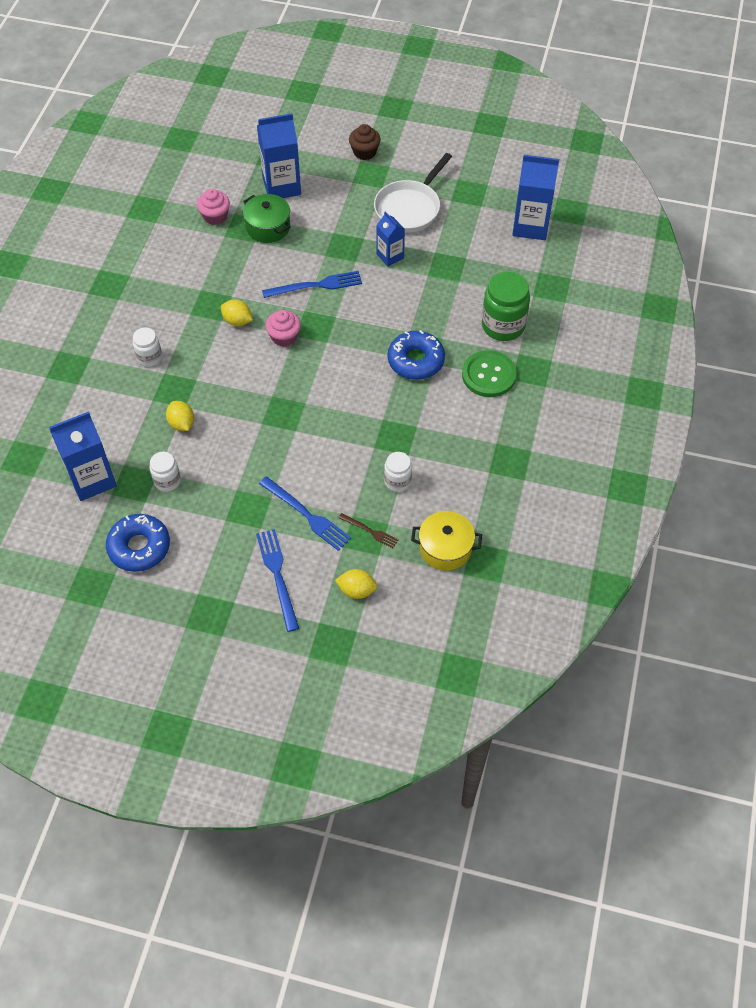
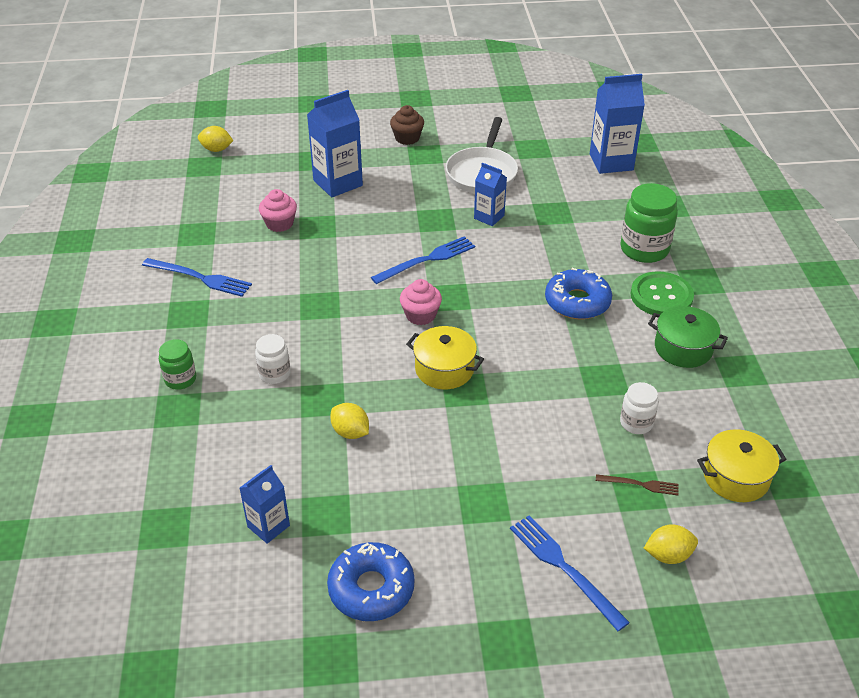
camera: 20 degrees left, 15 degrees down
blue carton [49,411,117,501] -> blue carton [240,465,290,544], size x0.59
white jar [149,452,181,492] -> none
yellow lemon [221,300,253,326] -> yellow lemon moved to [198,126,234,152]
green pot [243,194,290,243] -> green pot moved to [648,306,728,368]
blue fork [259,476,351,551] -> blue fork moved to [142,258,252,297]
none -> green jar [159,339,196,390]
none -> yellow pot [406,326,484,389]

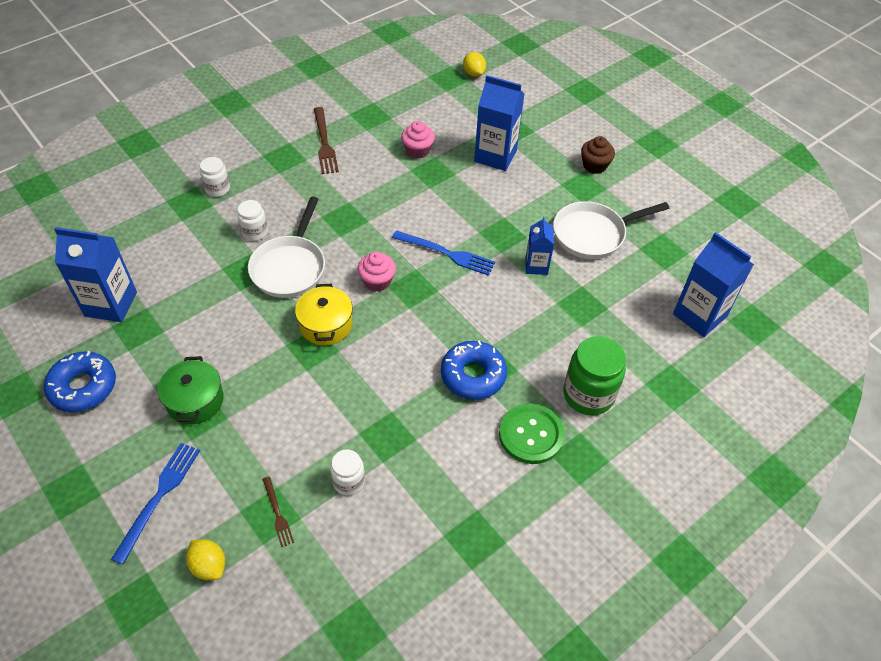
camera: 55 degrees right, 10 degrees up
blue fork [142,258,252,297] -> brown fork [314,107,339,174]
green jar [159,339,196,390] -> white jar [200,157,230,197]
blue carton [240,465,290,544] -> blue carton [54,227,137,322], size x1.70
yellow lemon [331,403,369,439] -> none
green pot [648,306,728,368] -> green pot moved to [158,356,224,424]
yellow pot [697,429,787,502] -> none
none -> white pan [248,197,325,298]

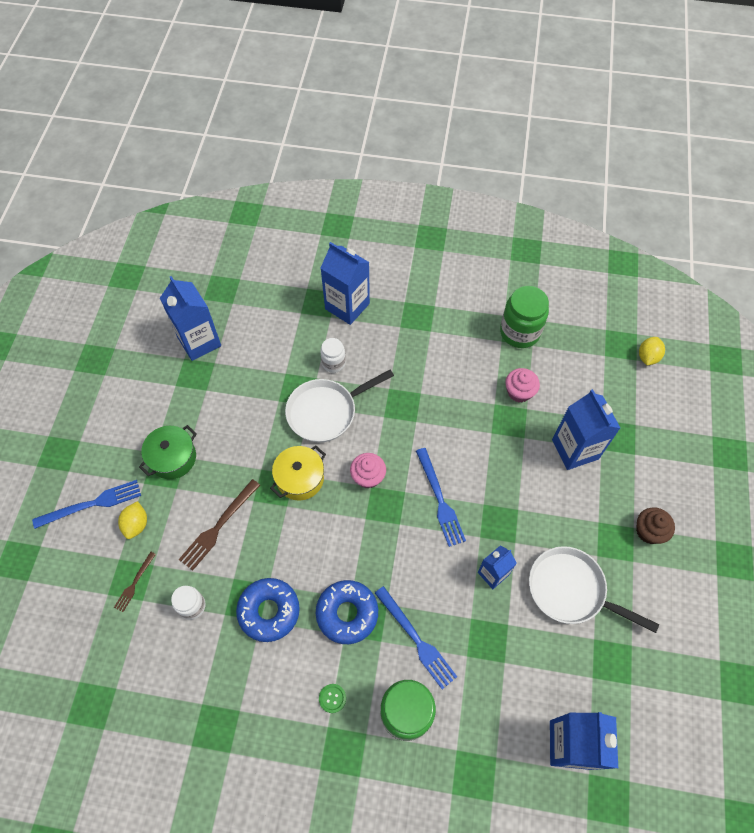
camera: 50 degrees right, 10 degrees up
blue donut [44,351,116,412] -> blue donut moved to [236,578,300,642]
yellow lemon [186,539,225,580] -> yellow lemon moved to [118,501,147,539]
white jar [200,157,230,197] -> blue carton [321,242,370,325]
brown fork [314,107,339,174] -> brown fork moved to [178,479,260,571]
green button [499,404,565,464] -> green button [319,684,346,713], size x0.45
none -> blue fork [375,586,457,689]
none -> green jar [500,286,549,348]

